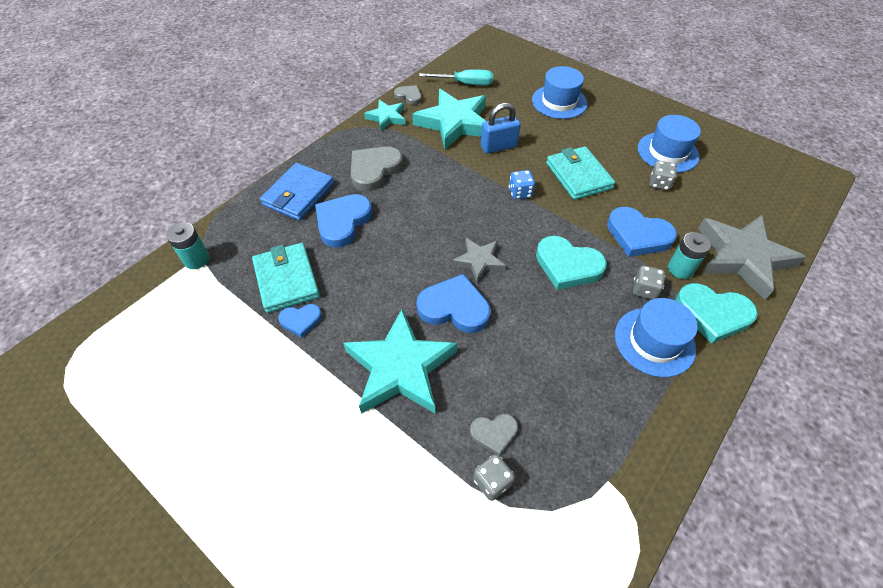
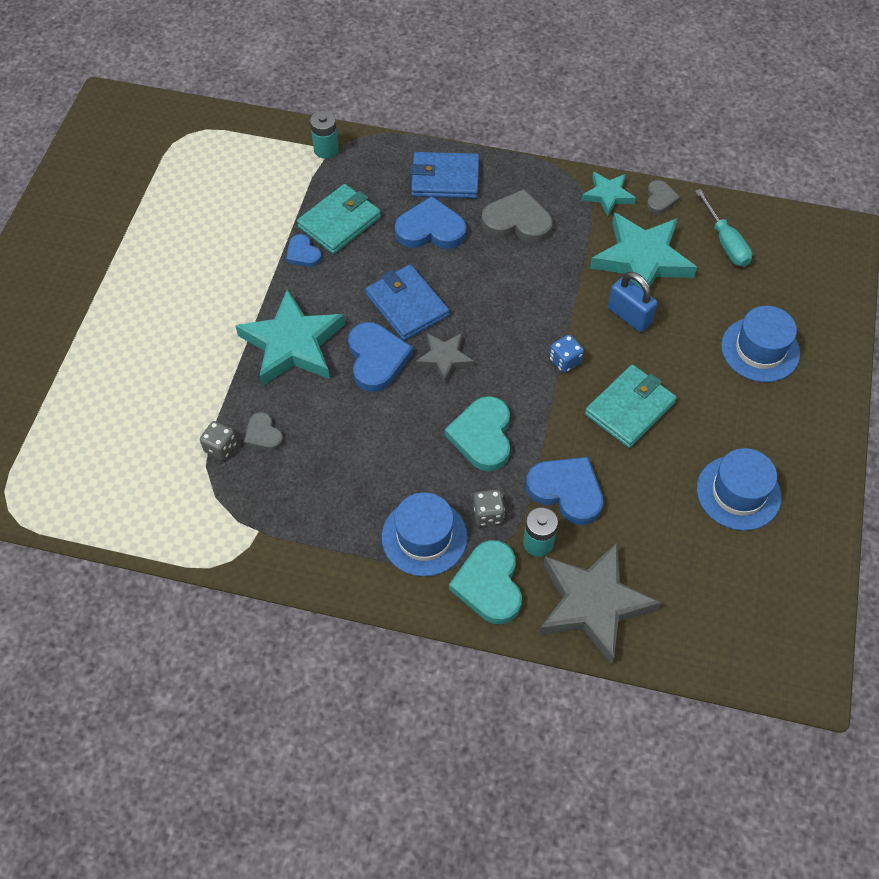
camera: 65 degrees right, 5 degrees up
blue heart [607,207,677,257] -> blue heart turned 120 degrees clockwise [526,457,603,525]
grey dice [650,161,677,190] -> none
none -> blue wallet [366,264,449,341]

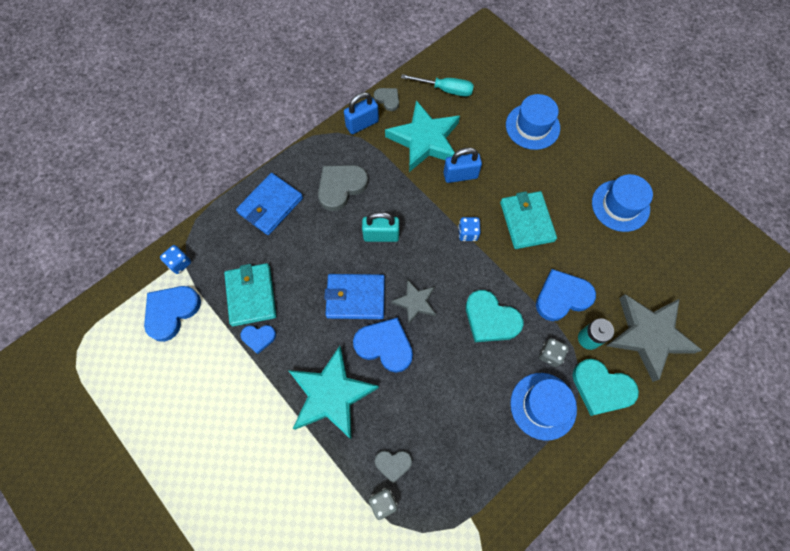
camera: 55 degrees left, 10 degrees up
turquoise battery [310,111,339,159] -> blue dice [160,245,191,274]
blue heart [395,196,467,249] -> blue heart moved to [144,286,201,342]
turquoise star [582,172,636,216] -> blue padlock [344,92,379,134]
none -> turquoise padlock [362,212,399,242]

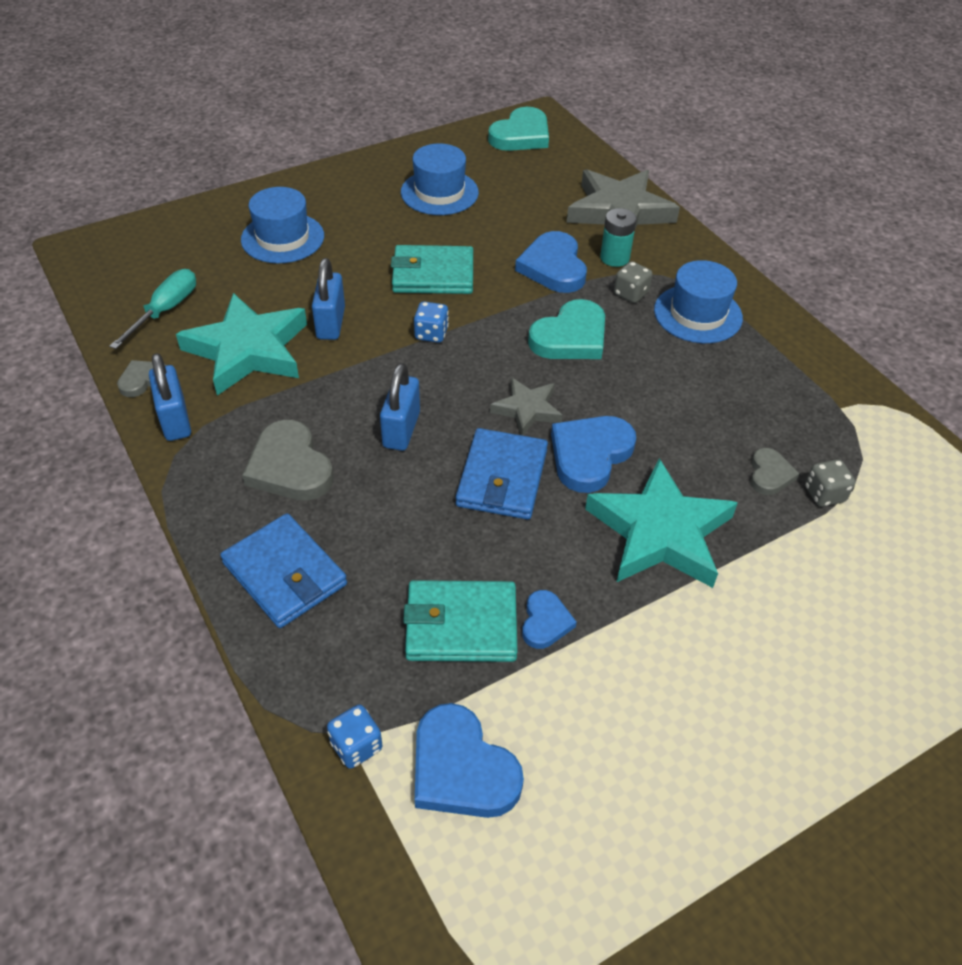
camera: 80 degrees left, 20 degrees down
turquoise padlock [362,212,399,242] -> blue padlock [380,363,420,451]
turquoise heart [572,359,639,416] -> turquoise heart moved to [488,107,549,151]

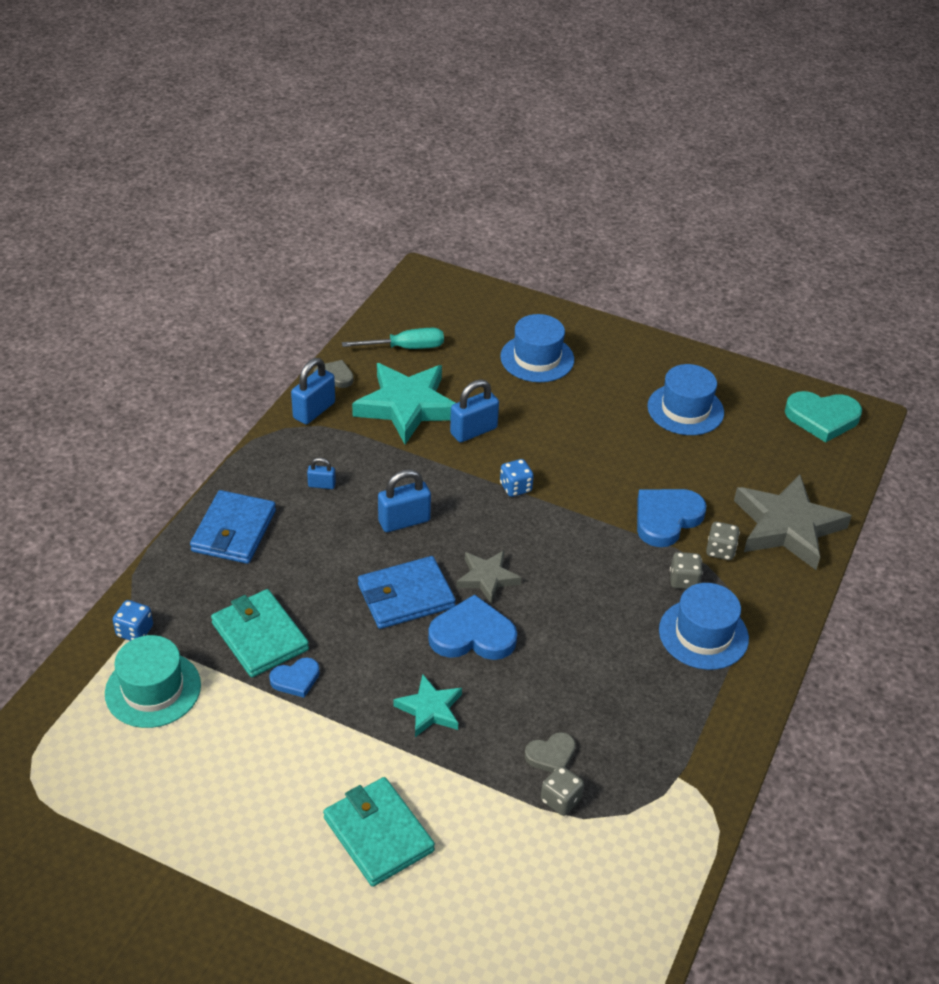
camera: 55 degrees right, 5 degrees down
grey heart [242,420,334,501] -> blue padlock [307,458,336,489]
turquoise wallet [391,245,473,294] -> turquoise wallet moved to [323,777,435,887]
blue heart [415,703,524,818] -> turquoise hat [105,635,201,728]
turquoise heart [528,299,605,359] -> none
turquoise star [585,458,738,588] -> turquoise star [393,674,462,737], size x0.53
turquoise battery [600,208,637,267] -> grey dice [706,522,740,560]

